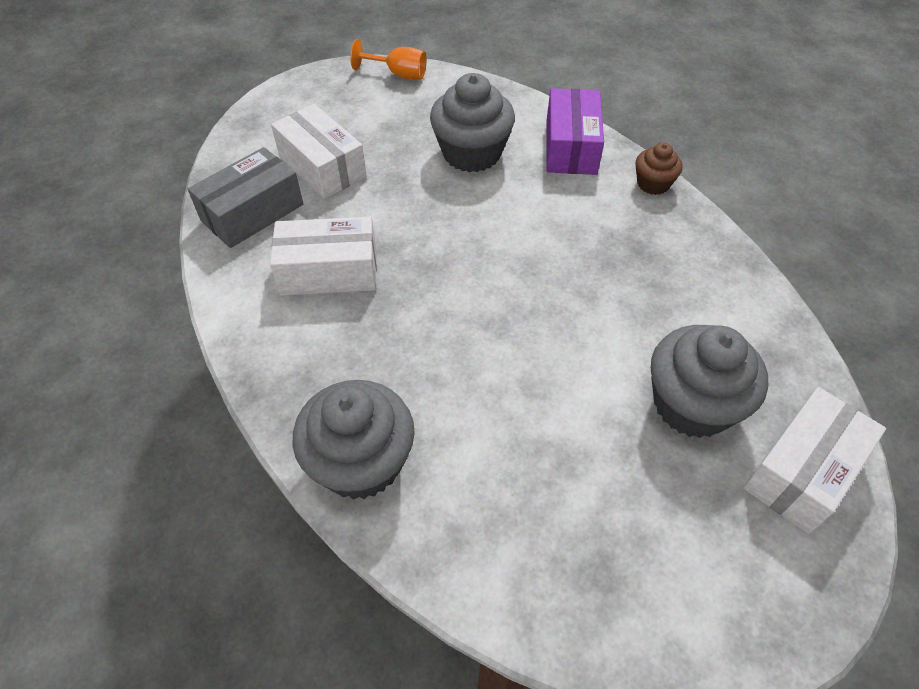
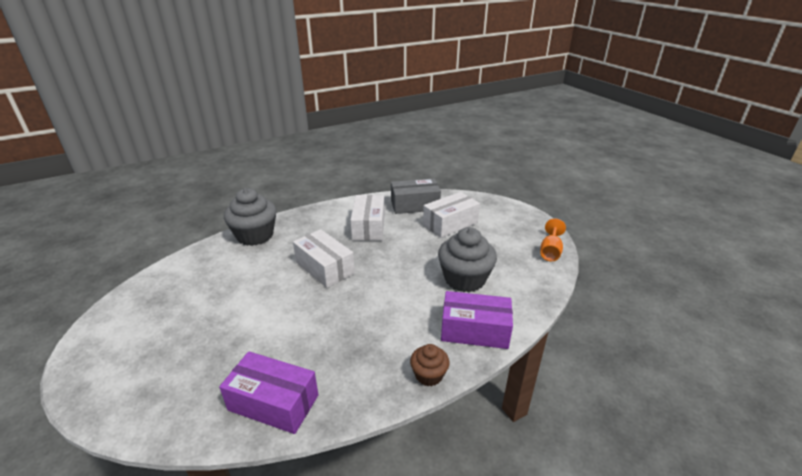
camera: 95 degrees right, 20 degrees down
grey box [188,147,303,248] -> grey box turned 60 degrees counterclockwise [391,178,441,214]
grey cupcake [651,325,768,438] -> none
white box [743,387,886,534] -> white box moved to [293,229,355,288]
none -> purple box [219,351,318,434]

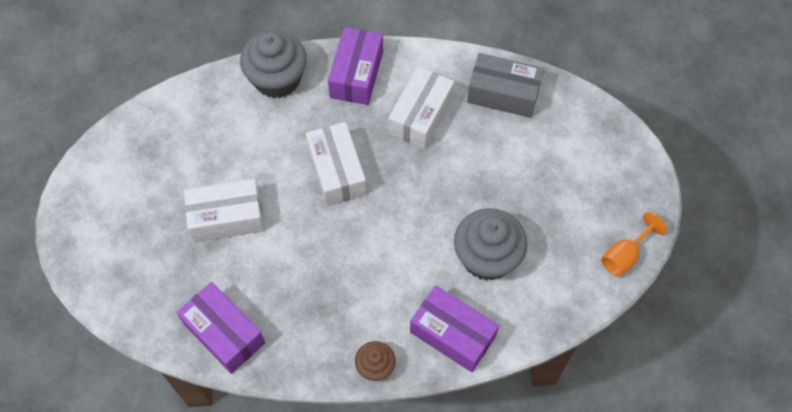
camera: 25 degrees right, 30 degrees up
white box [423,192,480,238] -> white box moved to [184,179,264,242]
none -> purple box [328,27,383,105]

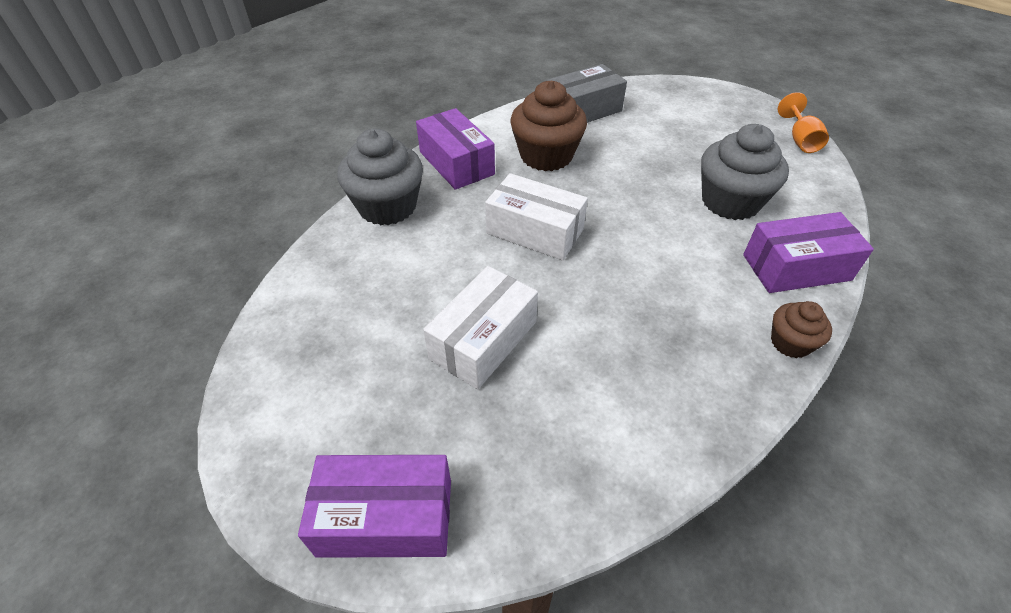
camera: 45 degrees left, 15 degrees down
purple box [176,282,265,374] -> purple box moved to [298,455,451,558]
white box [388,66,454,149] -> brown cupcake [511,81,587,171]

